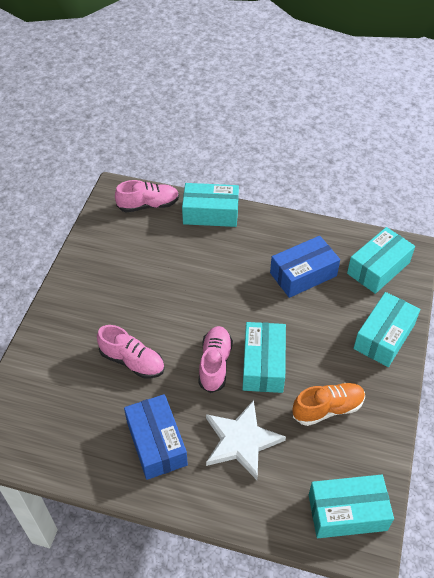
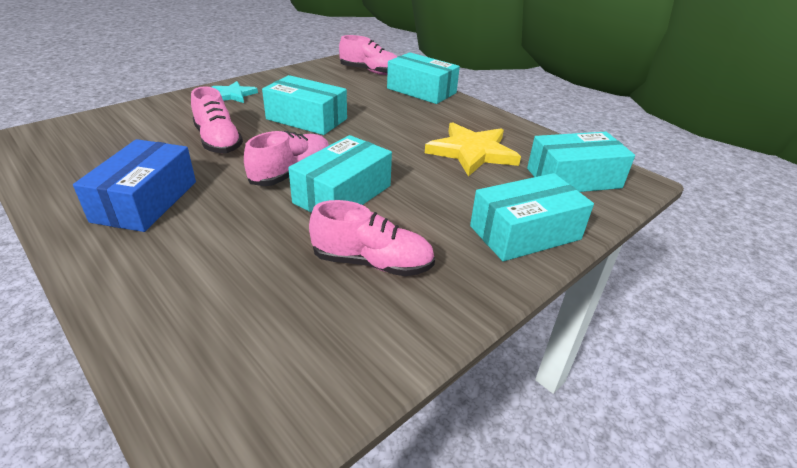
camera: 30 degrees right, 15 degrees down
white star [206,400,286,480] -> none
blue box [270,236,340,298] -> yellow star [425,122,521,177]
orange shoe [293,383,365,426] -> pink shoe [309,200,435,276]
turquoise box [309,475,394,538] -> turquoise box moved to [262,75,347,135]
none -> turquoise star [212,81,258,103]

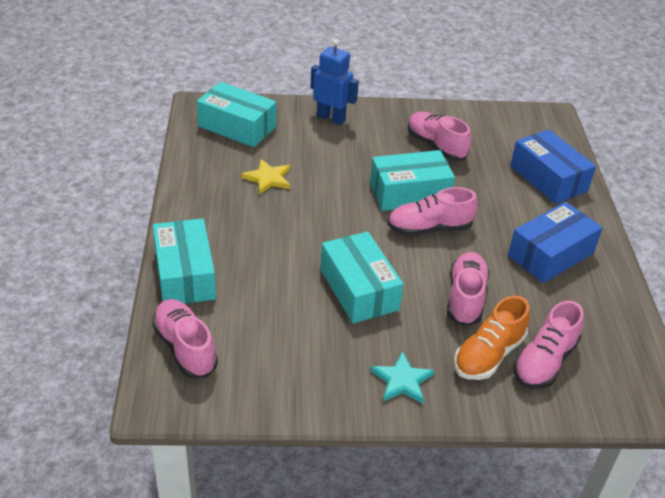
camera: 140 degrees left, 5 degrees up
yellow star [425,122,521,177] -> yellow star [241,159,290,195], size x0.58
turquoise box [470,173,594,261] -> blue robot [310,39,359,125]
none -> orange shoe [454,296,530,380]
none -> blue box [510,129,596,204]
none -> pink shoe [514,301,584,389]

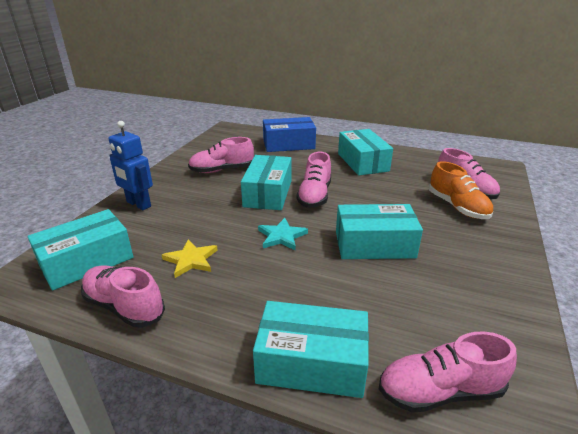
camera: 65 degrees left, 10 degrees down
blue robot [310,39,359,125] -> blue robot turned 105 degrees counterclockwise [109,121,153,210]
turquoise star [371,351,435,404] -> turquoise star moved to [258,218,308,251]
pink shoe [447,252,490,326] -> pink shoe moved to [81,266,165,328]
blue box [508,202,603,283] -> turquoise box [338,129,393,176]

